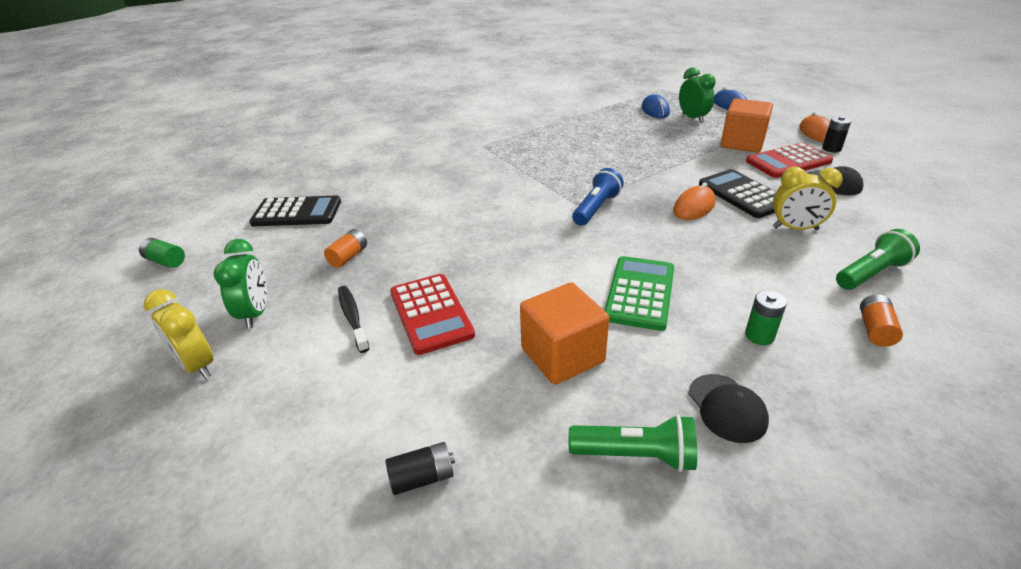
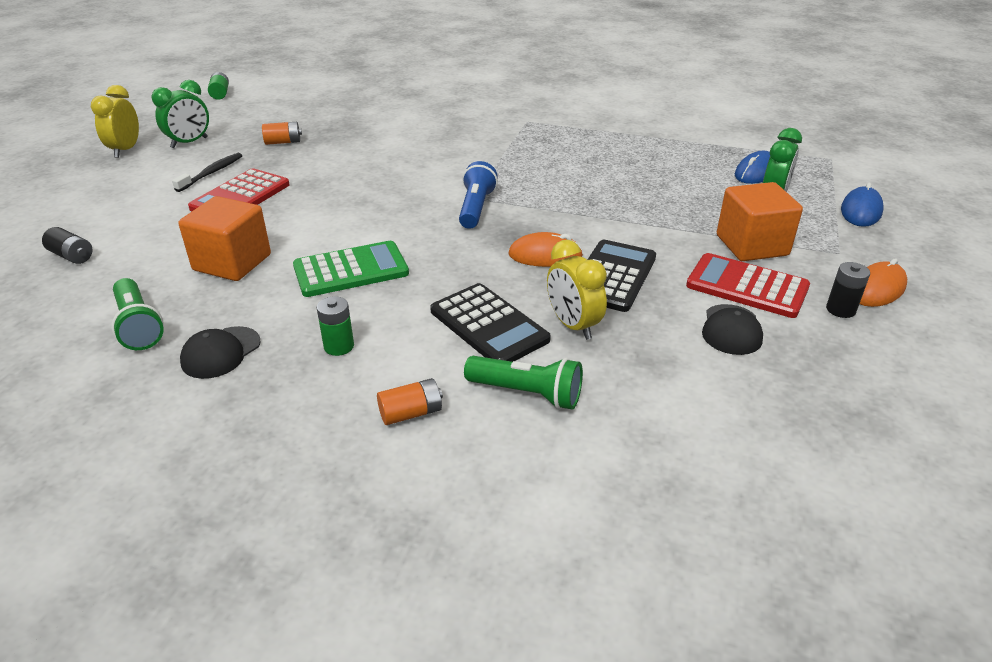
camera: 50 degrees right, 0 degrees up
black calculator [249,196,341,226] -> black calculator moved to [430,283,551,362]
blue flashlight [572,168,624,225] -> blue flashlight turned 75 degrees counterclockwise [459,161,498,229]

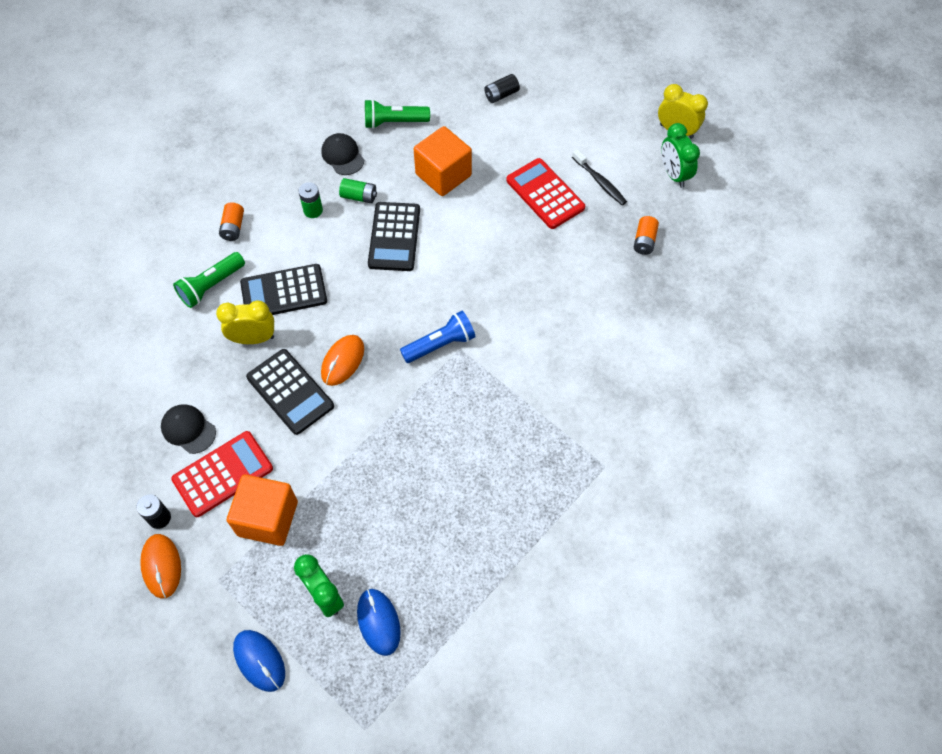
camera: 115 degrees right, 25 degrees up
green battery [208,72,229,100] -> green battery moved to [339,178,377,204]
green calculator [293,241,409,297] -> black calculator [368,202,420,271]
blue flashlight [459,161,498,229] -> blue flashlight turned 60 degrees counterclockwise [400,311,476,363]

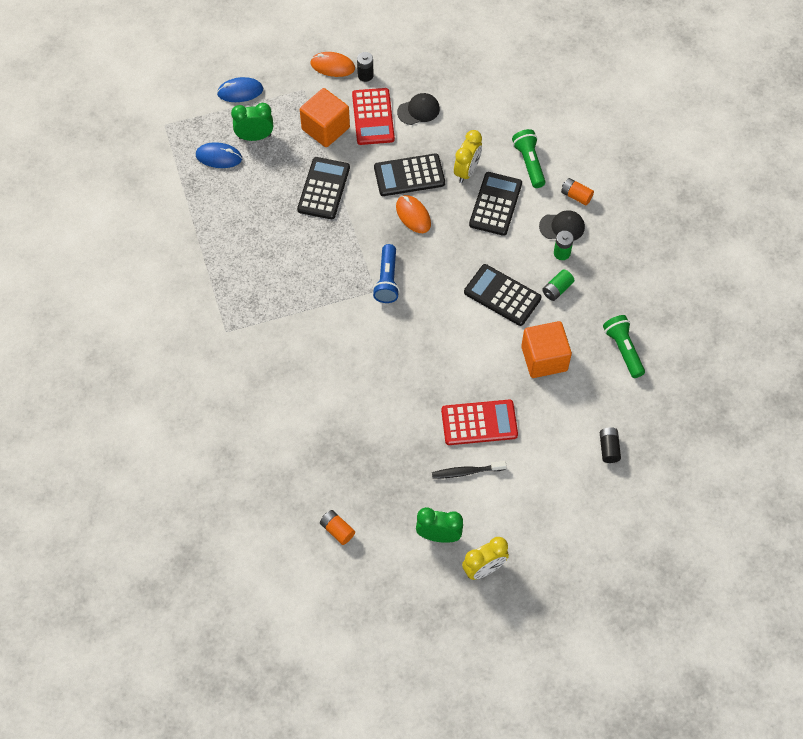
camera: 120 degrees right, 0 degrees up
black cap [321,133,364,175] -> black cap moved to [539,210,585,241]
green flashlight [365,99,430,129] -> green flashlight turned 45 degrees counterclockwise [603,315,645,378]
orange battery [634,216,659,255] -> orange battery moved to [320,510,355,545]
none -> black calculator [297,157,350,219]

